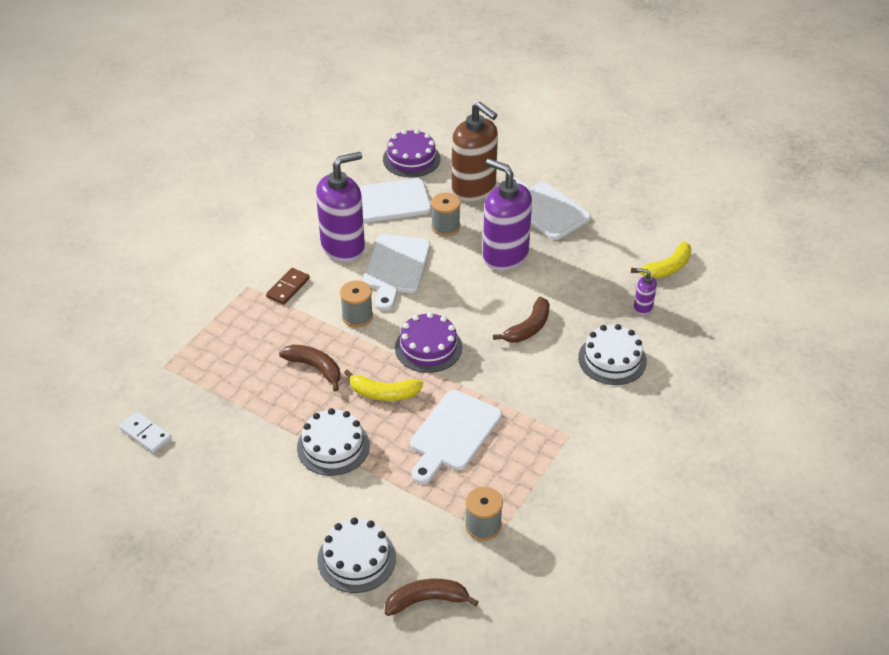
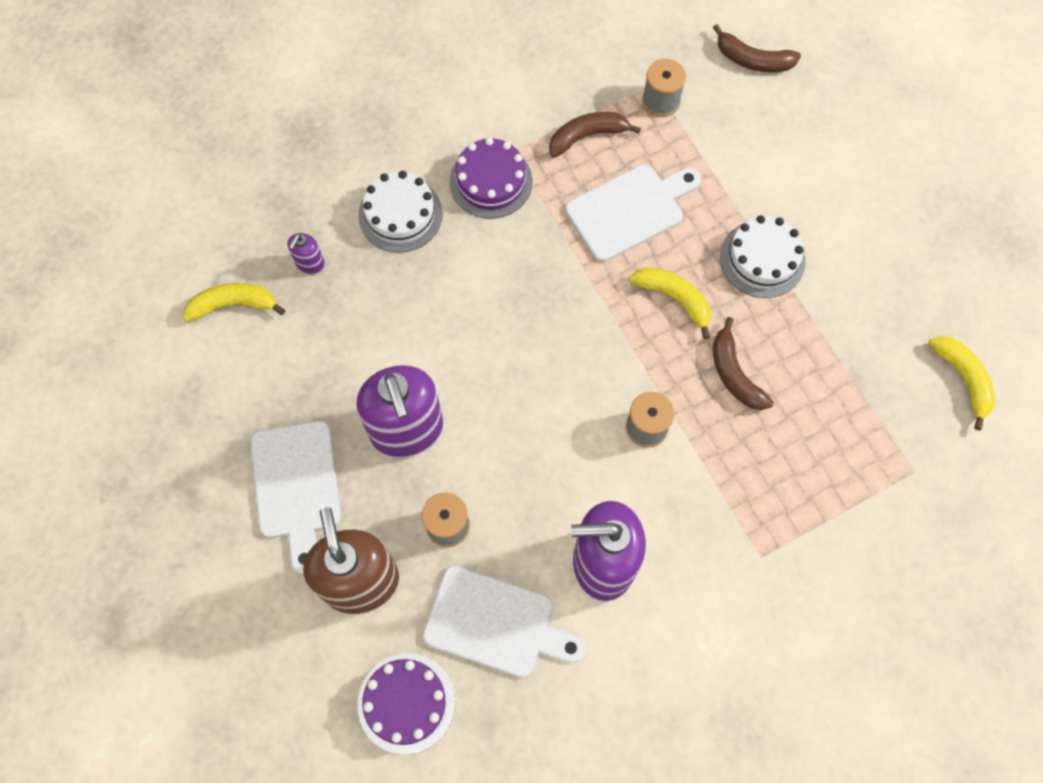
camera: 150 degrees left, 25 degrees up
white domino [119,412,171,453] -> yellow banana [928,336,995,430]
brown domino [266,268,310,305] -> none
white cake [317,517,396,593] -> none
white cutting board [363,234,430,311] -> none
purple cake [395,312,462,373] -> purple cake moved to [450,137,532,219]
brown banana [493,297,550,343] -> brown banana moved to [549,112,641,158]
purple soap dispenser [634,268,657,315] -> purple soap dispenser turned 60 degrees clockwise [288,233,325,275]

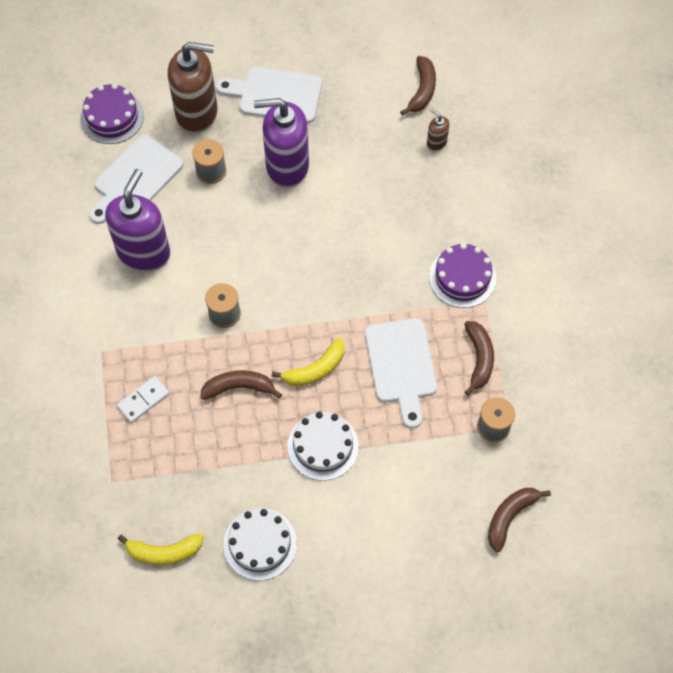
camera: 110 degrees right, 5 degrees down
yellow banana [183,283,285,322] -> brown banana [400,56,436,116]
purple soap dispenser [288,233,325,275] -> brown soap dispenser [427,109,450,151]
white cake [358,171,442,252] -> white cake moved to [223,508,297,581]
none -> white domino [117,376,170,423]

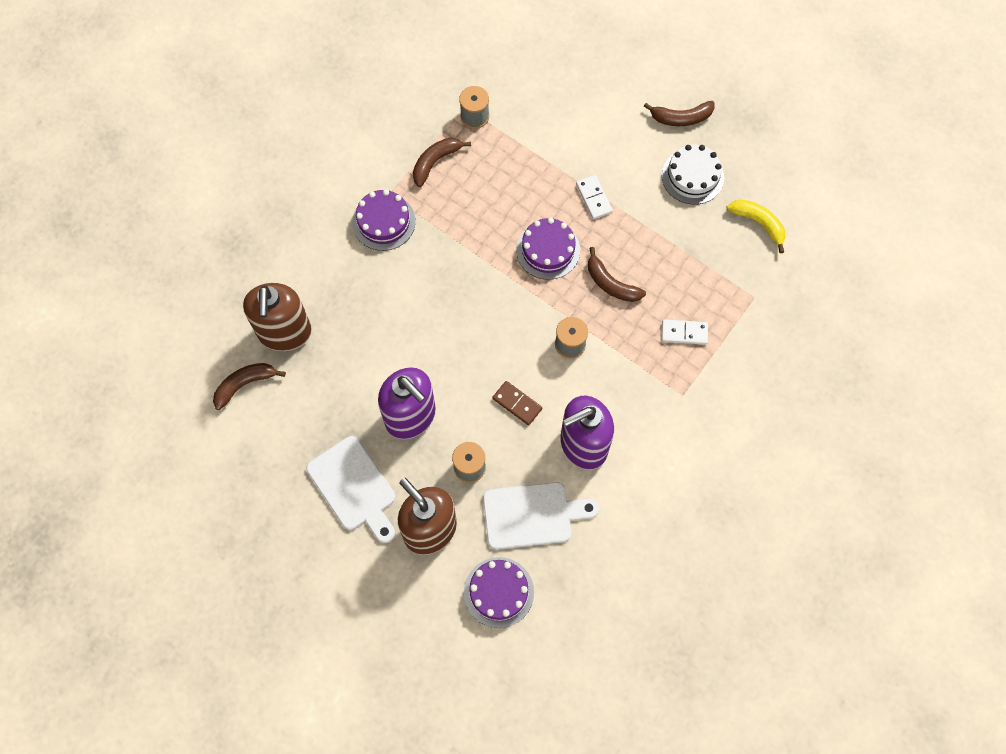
camera: 135 degrees left, 5 degrees up
yellow banana [271,338,345,386] -> purple cake [516,218,580,280]
white cake [287,412,359,481] -> white domino [576,175,613,219]
white cutting board [365,318,437,428] -> none
brown soap dispenser [427,109,450,151] -> brown soap dispenser [243,283,312,352], size x2.32
brown banana [488,488,551,552] -> brown banana moved to [644,101,715,126]
none -> brown domino [492,381,542,425]

